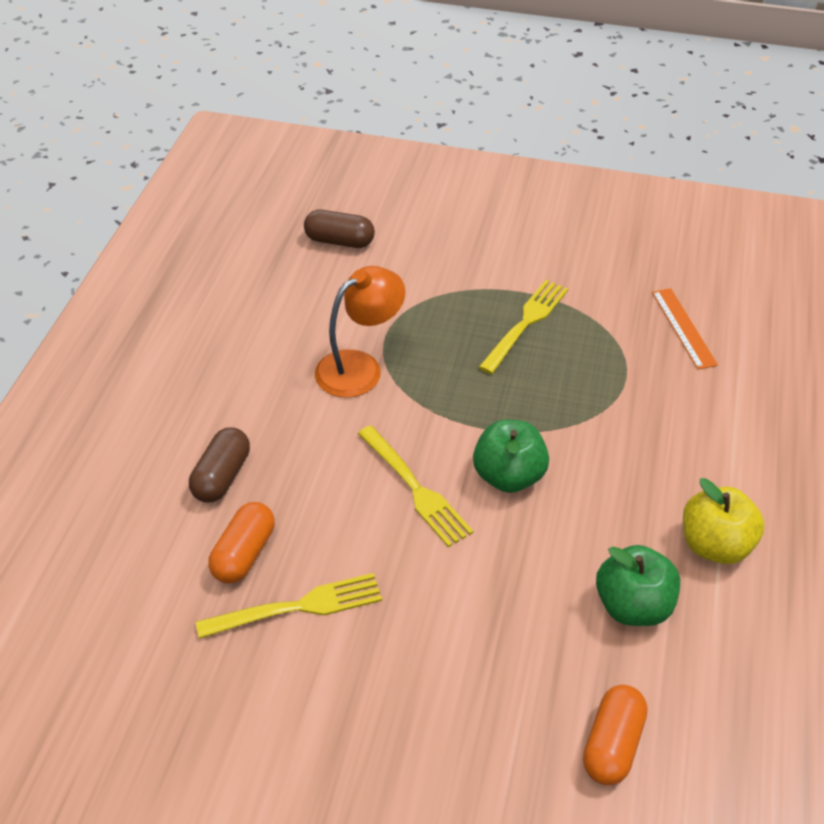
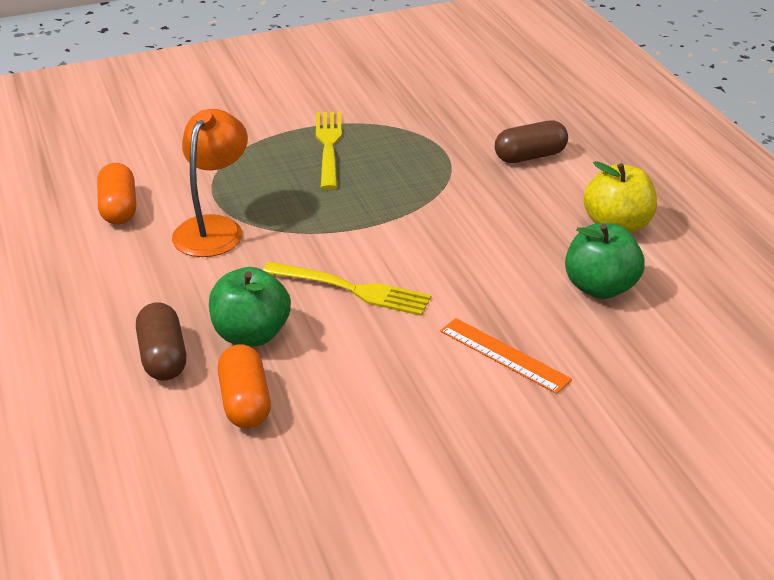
camera: 35 degrees left, 10 degrees down
yellow fork [196,573,382,639] -> none
brown capsule [304,210,375,248] -> brown capsule moved to [495,121,568,163]
green apple [473,420,549,493] -> green apple moved to [209,267,291,347]
orange capsule [583,685,648,785] -> orange capsule moved to [97,163,136,225]
orange ruler [652,288,718,370] -> orange ruler moved to [440,318,572,394]

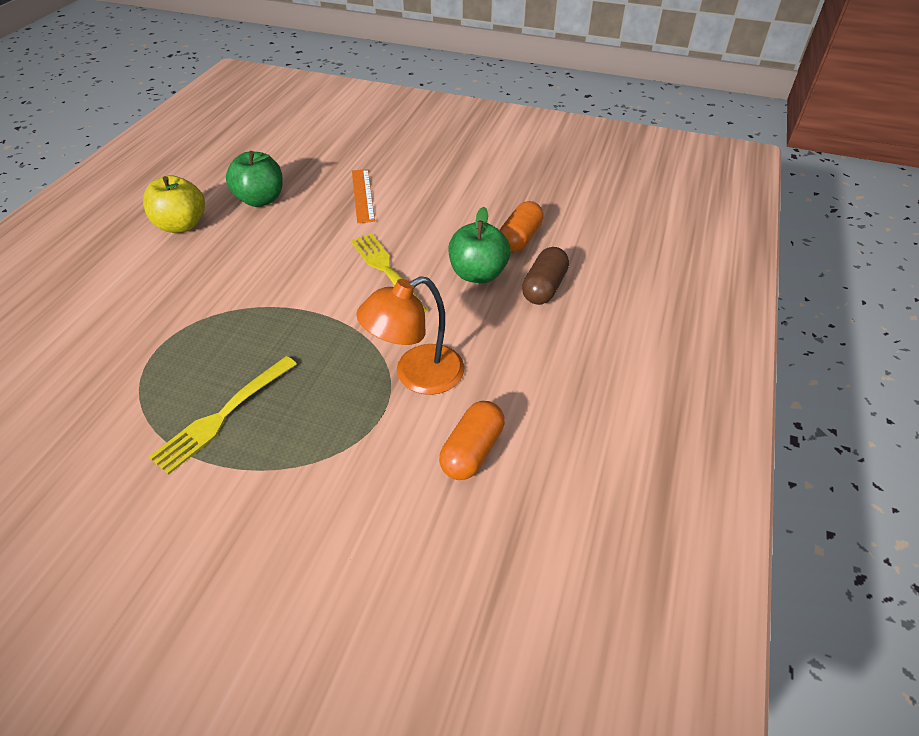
camera: 140 degrees left, 10 degrees up
brown capsule [495,121,568,163] -> none

